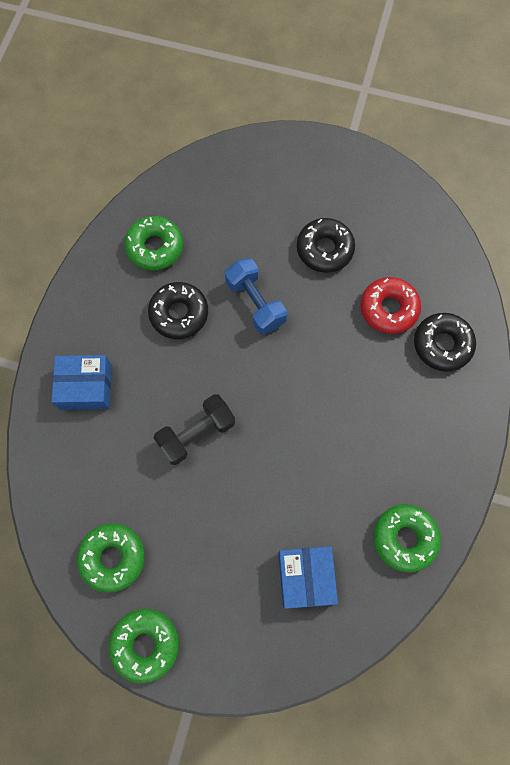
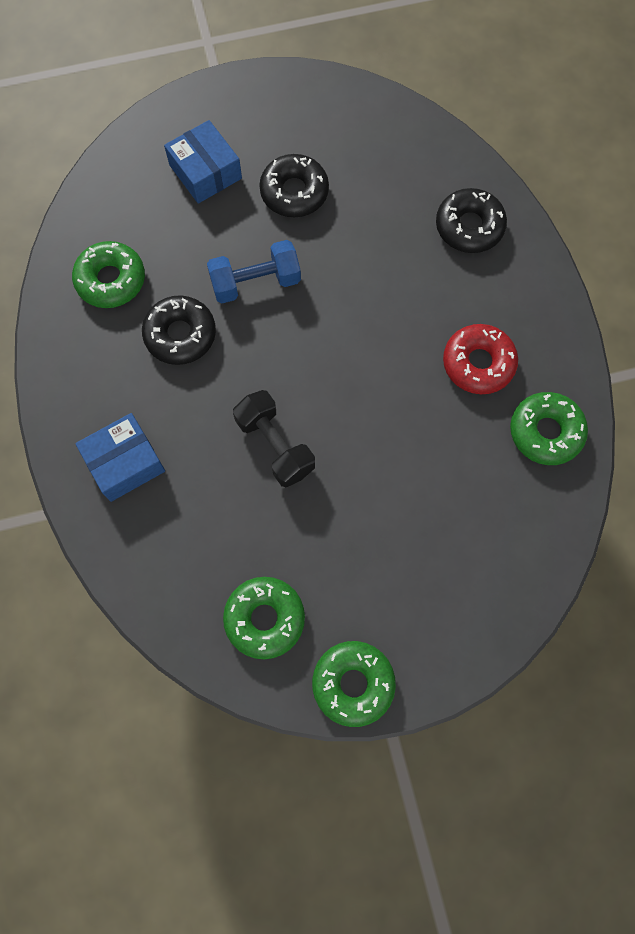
camera: 30 degrees left, 0 degrees up
black dumbbell [154,394,235,465] -> black dumbbell turned 60 degrees counterclockwise [233,390,315,487]
blue dumbbell [225,258,287,334] -> blue dumbbell turned 45 degrees counterclockwise [207,240,301,303]
blue box [278,546,338,609] -> blue box moved to [164,120,242,204]
red donut [360,277,421,334] -> red donut moved to [443,324,518,394]

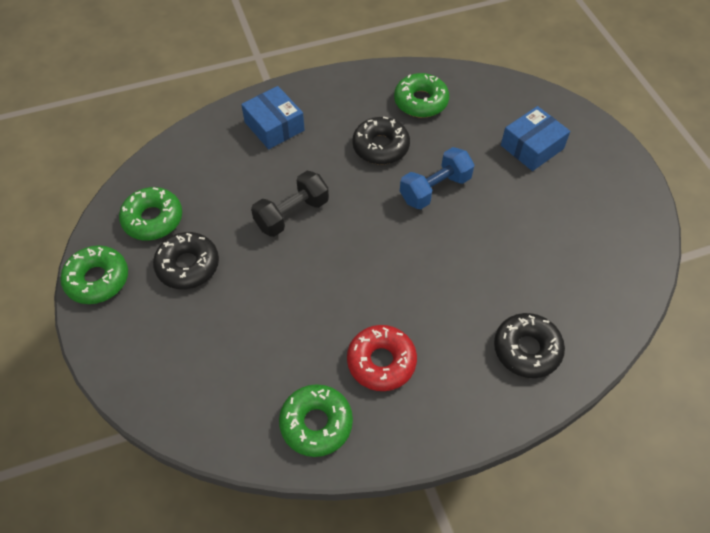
camera: 85 degrees right, 15 degrees down
blue dumbbell [207,240,301,303] -> blue dumbbell turned 75 degrees clockwise [400,147,475,209]
black donut [259,154,329,217] -> black donut moved to [153,232,219,289]

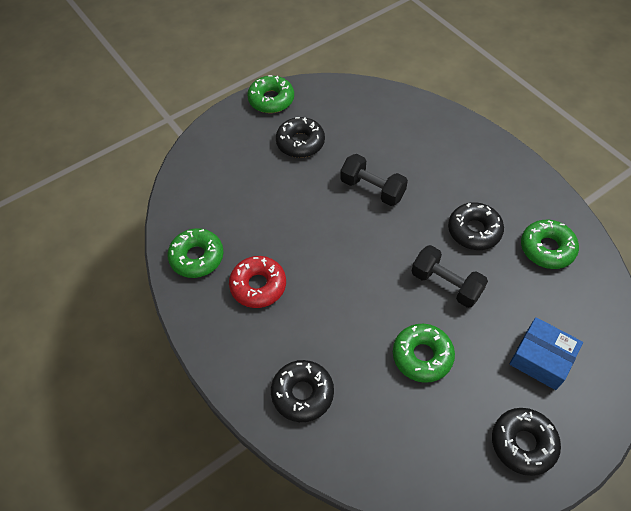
camera: 75 degrees right, 0 degrees up
green donut [119,187,182,240] -> green donut moved to [393,324,455,383]
blue box [241,86,305,149] -> none
blue dumbbell [400,147,475,209] -> black dumbbell [412,245,488,308]
none -> black donut [492,408,561,476]

